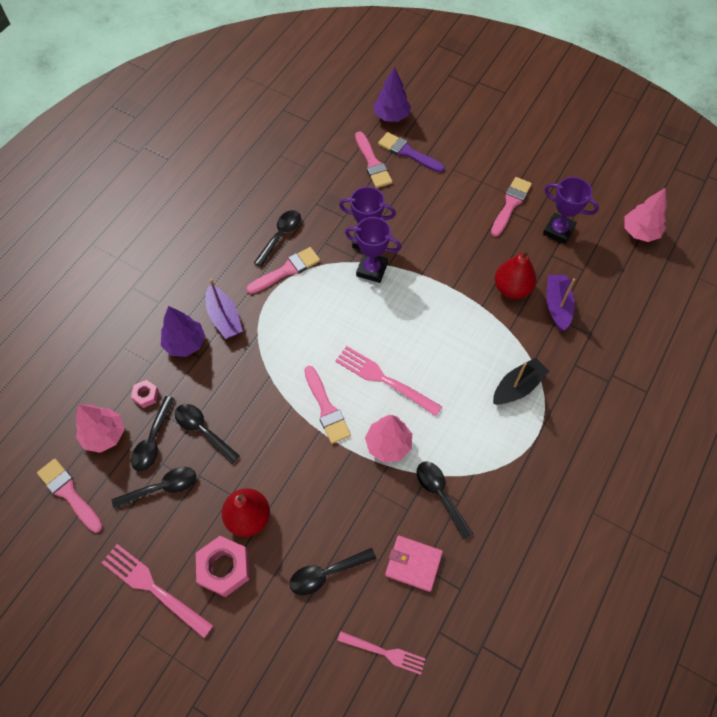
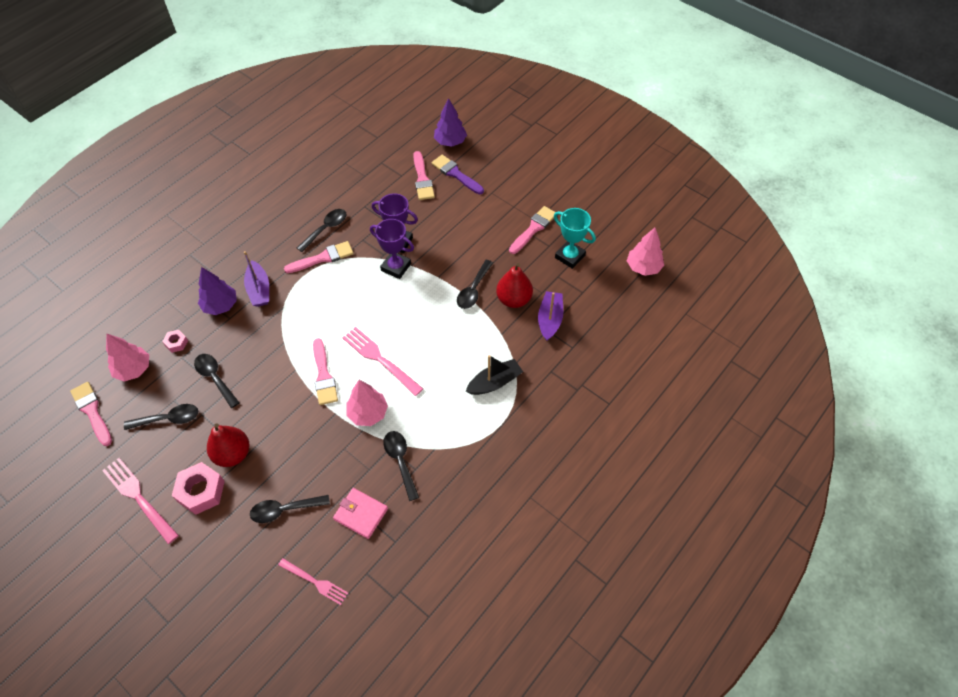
camera: 10 degrees right, 5 degrees down
black spoon [131,396,175,472] -> black spoon moved to [457,260,493,309]
purple trophy [543,177,599,244] -> turquoise trophy [554,208,596,269]

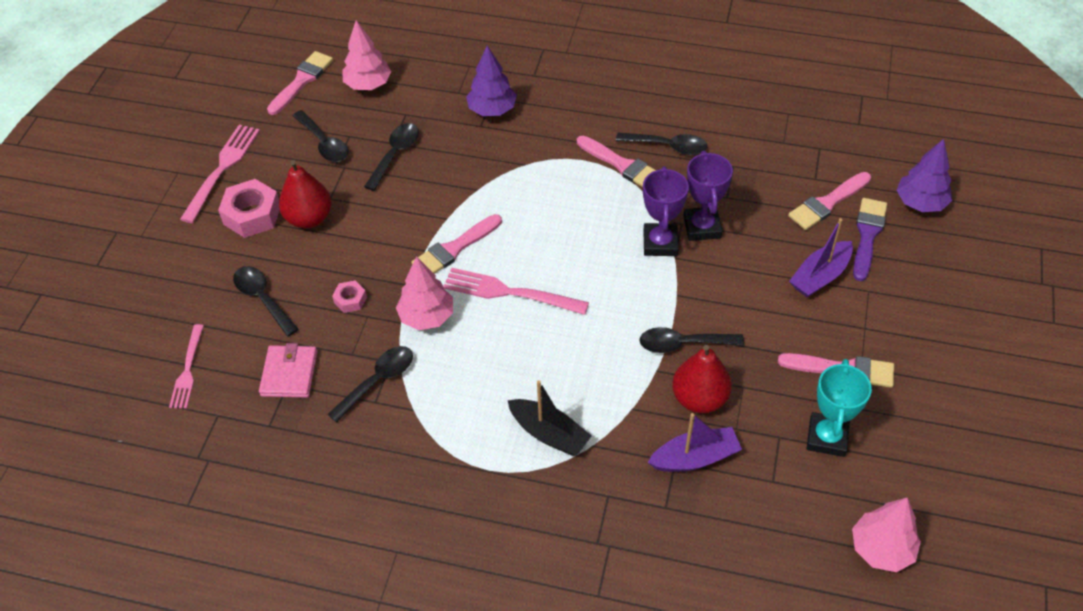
camera: 65 degrees right, 5 degrees down
pink nut [162,330,188,353] -> pink nut moved to [332,281,367,313]
purple boat [244,251,269,307] -> purple boat moved to [789,218,853,298]
pink fork [342,327,423,396] -> pink fork turned 90 degrees counterclockwise [443,268,589,315]

